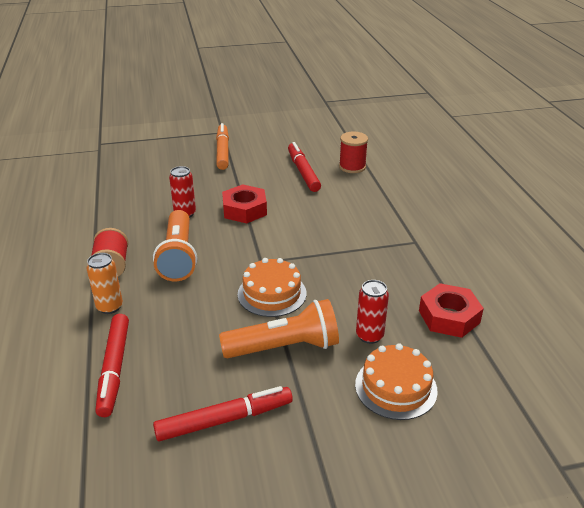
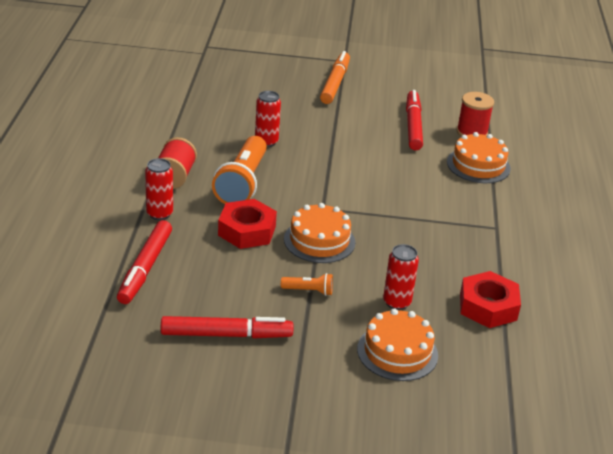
camera: 15 degrees right, 0 degrees up
orange can [86,253,123,314] -> red can [145,158,173,220]
orange flashlight [219,299,339,358] -> orange flashlight [281,273,333,296], size x0.45
red nut [222,184,267,223] -> red nut moved to [218,199,277,249]
none -> orange cake [447,132,511,183]

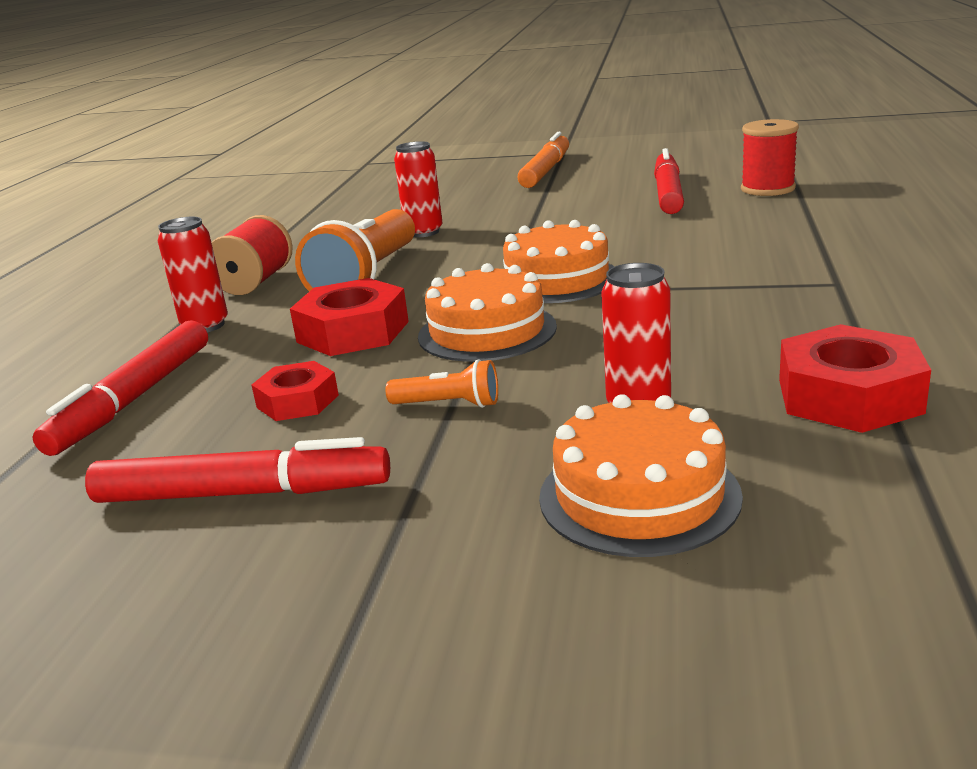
camera: 10 degrees right, 10 degrees down
orange cake [447,132,511,183] -> orange cake moved to [503,220,614,303]
none -> red nut [251,361,339,421]

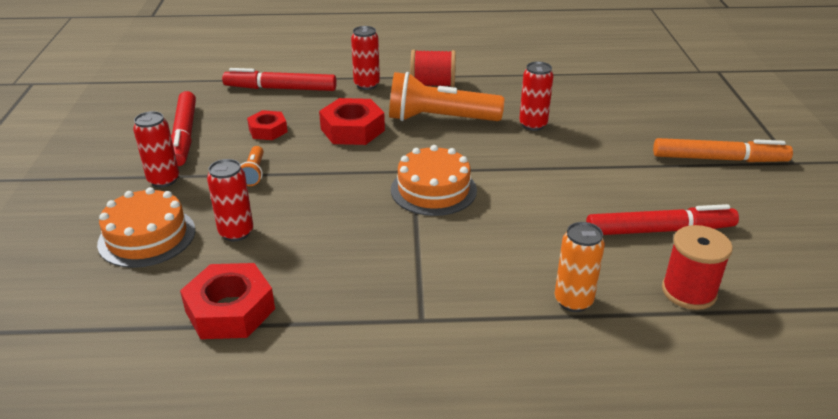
camera: 75 degrees right, 10 degrees up
orange cake [418,263,557,362] -> none
none -> red can [133,111,179,188]
none -> orange can [555,222,605,312]

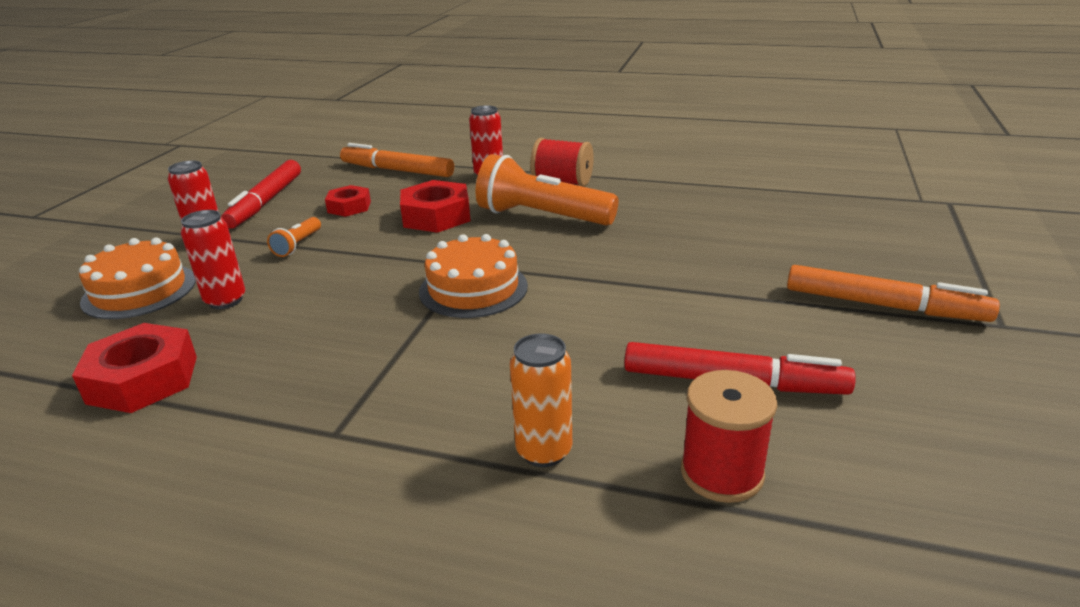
camera: 20 degrees right, 5 degrees down
red marker [222,68,337,91] -> orange marker [340,143,454,177]
red can [519,61,553,131] -> none

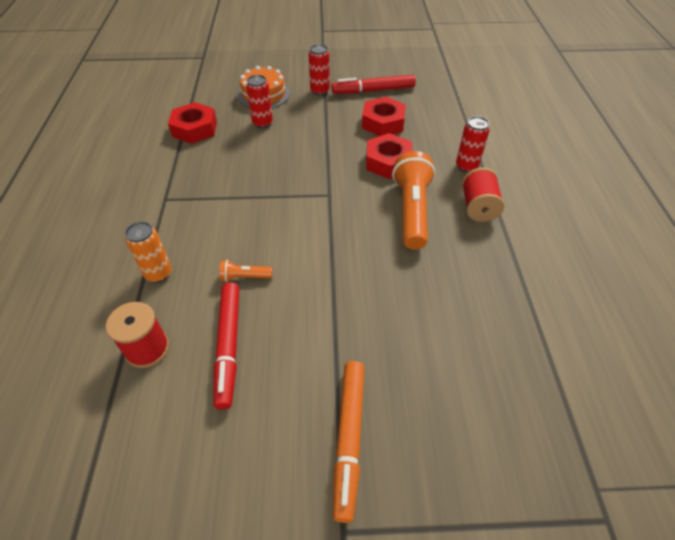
camera: 70 degrees right, 20 degrees up
orange flashlight [267,217,321,257] -> orange flashlight moved to [219,260,272,282]
red nut [325,185,371,217] -> red nut [362,97,406,136], size x1.61
orange marker [340,143,454,177] -> none
orange cake [419,234,528,318] -> none

